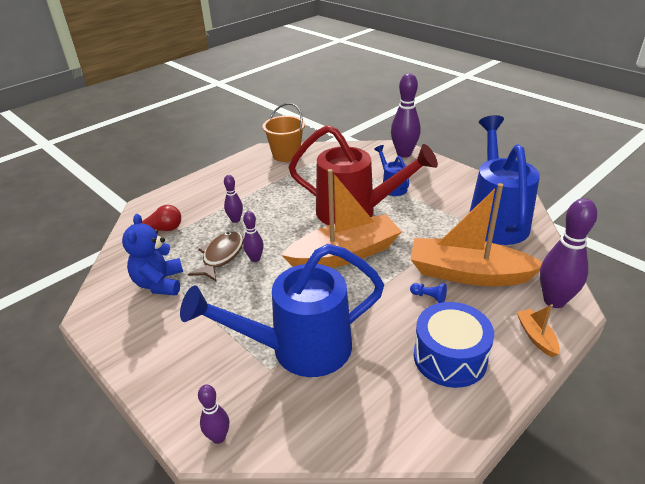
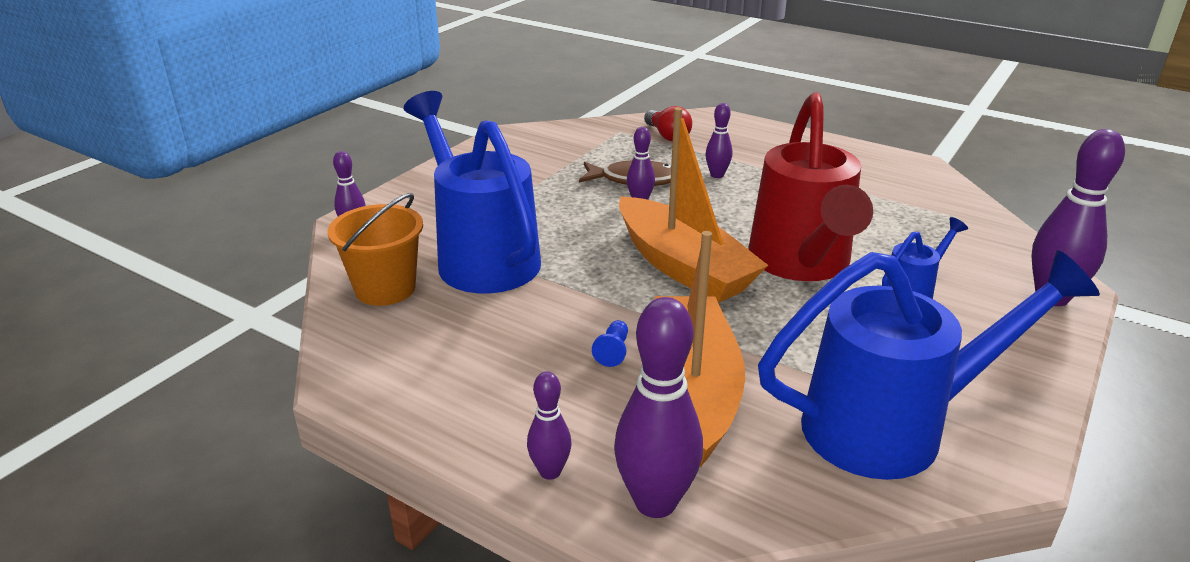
camera: 75 degrees right, 5 degrees down
blue teddy bear [122,214,183,295] -> none
orange bucket [263,103,305,162] -> orange bucket moved to [327,193,423,306]
blue drum [414,302,494,388] -> none
orange boat [517,304,560,357] -> purple bowling pin [527,371,571,480]

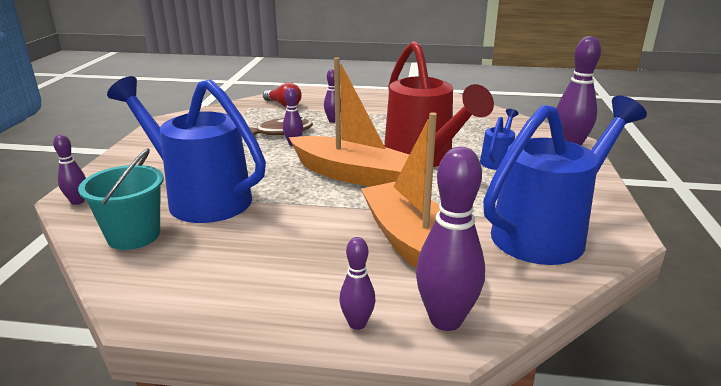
camera: 25 degrees left, 5 degrees down
orange bucket [327,193,423,306] -> turquoise bucket [78,149,164,250]
blue pawn [592,320,628,367] -> none

